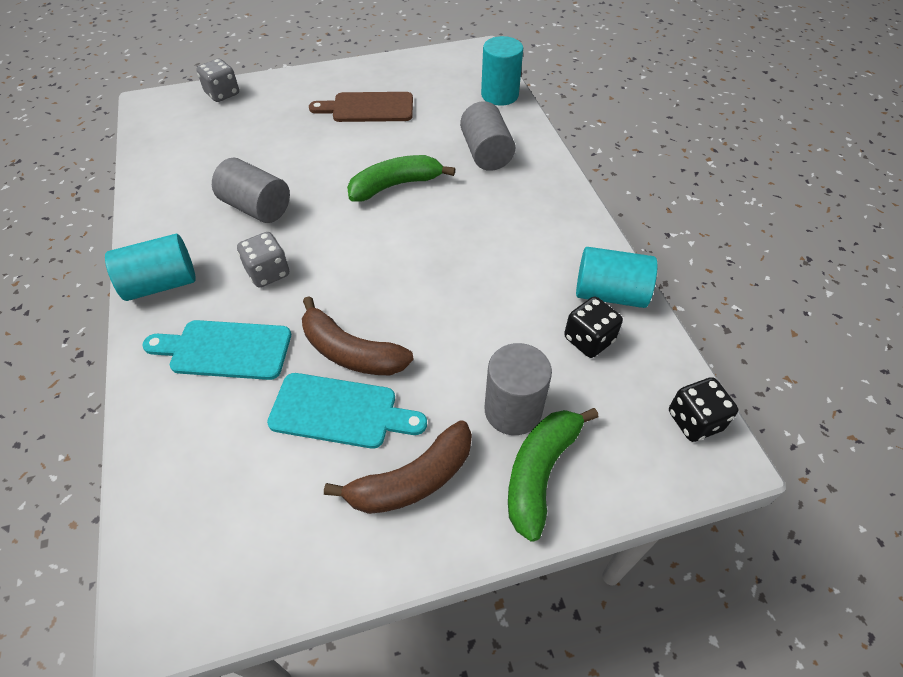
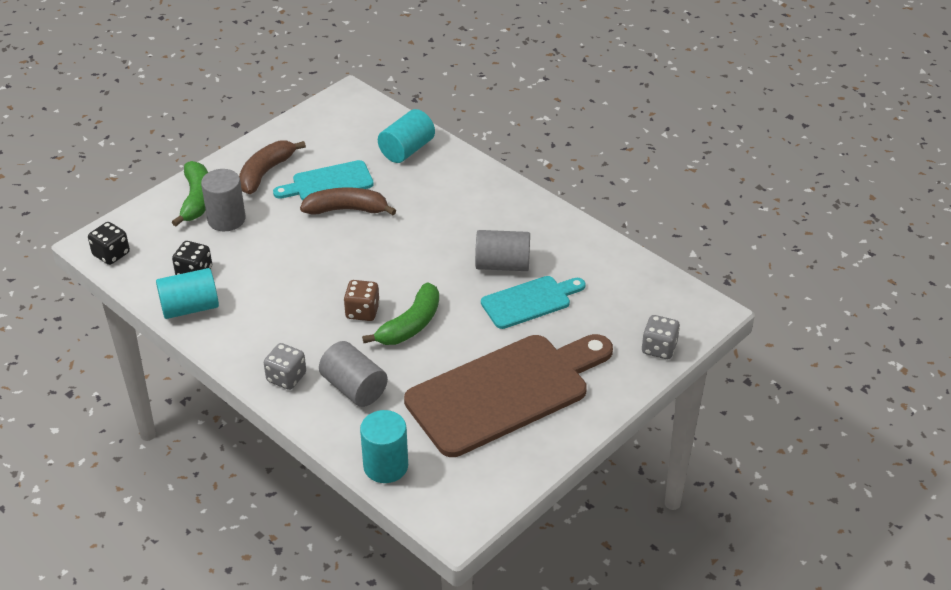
camera: 150 degrees right, 10 degrees down
turquoise cylinder [105,234,196,301] -> turquoise cylinder moved to [378,109,435,163]
turquoise cutting board [142,320,291,380] -> turquoise cutting board moved to [481,276,586,329]
grey dice [237,232,289,288] -> grey dice moved to [264,343,306,390]
brown cutting board [309,92,413,122] -> brown cutting board [404,334,613,457], size x1.93
none -> brown dice [344,280,380,321]

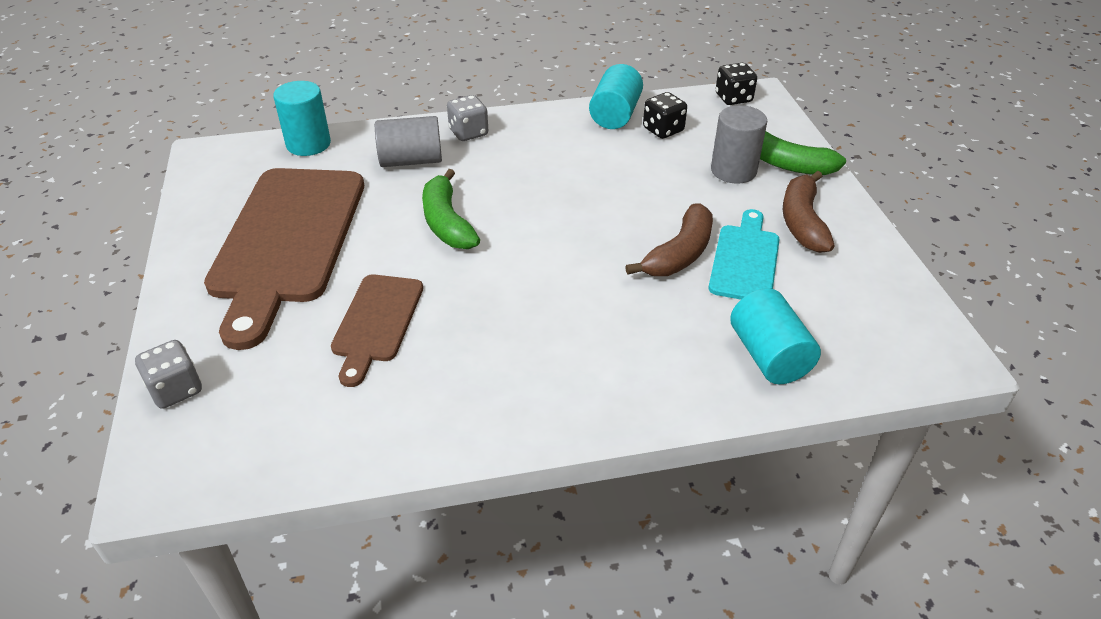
camera: 125 degrees right, 0 degrees up
brown banana [239,141,306,194] -> brown banana turned 150 degrees counterclockwise [783,171,835,253]
brown dice [344,280,380,321] -> none
grey cylinder [475,230,530,271] -> none
turquoise cutting board [481,276,586,329] -> brown cutting board [331,274,423,387]

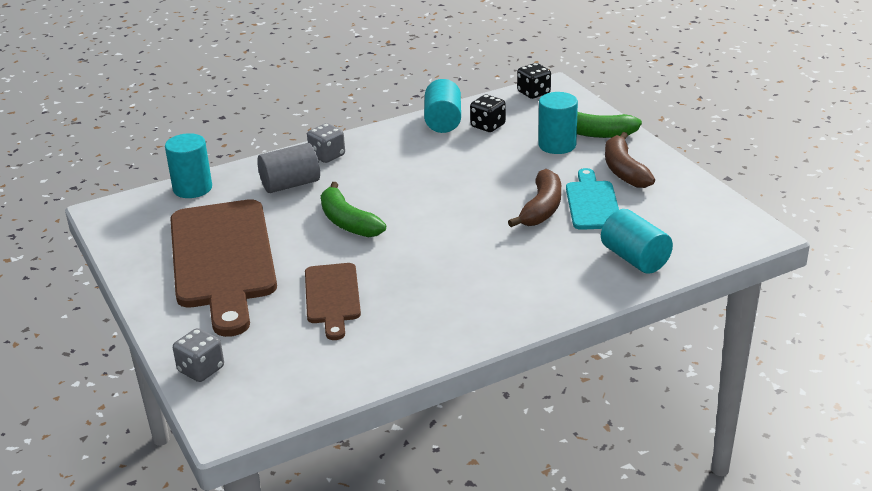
camera: 15 degrees left, 10 degrees down
grey cylinder [711,105,767,184] -> turquoise cylinder [538,92,578,154]

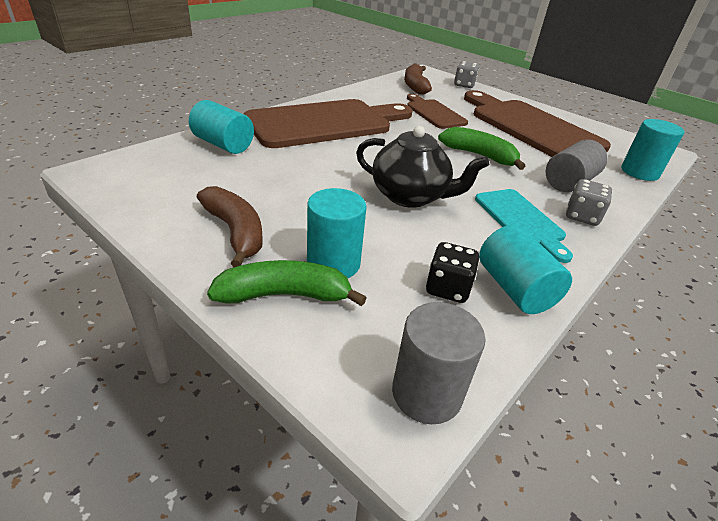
camera: 155 degrees right, 5 degrees up
brown banana [508,169,561,227] -> brown banana moved to [404,63,432,95]
black dice [517,63,551,99] -> grey cylinder [392,302,485,424]
turquoise cutting board [566,168,619,230] -> turquoise cutting board moved to [475,189,573,263]
none -> brown cutting board [244,99,412,148]
none -> black teapot [356,126,489,208]

